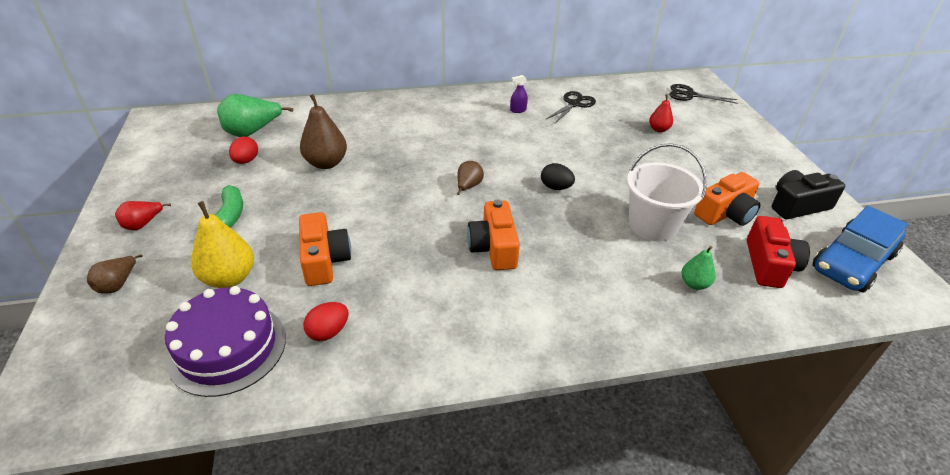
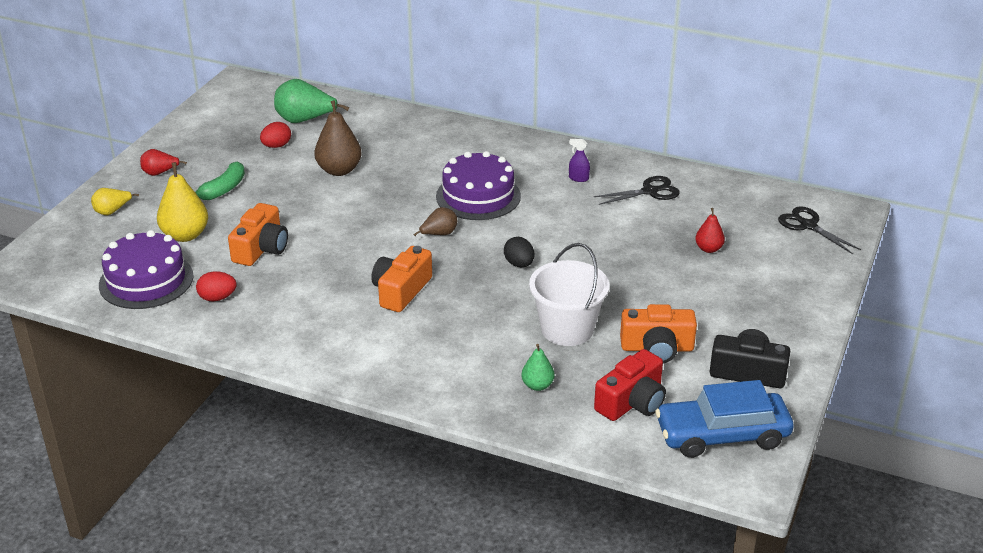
camera: 35 degrees right, 5 degrees down
brown pear [87,254,143,293] -> yellow pear [91,188,139,215]
none -> purple cake [436,151,521,220]

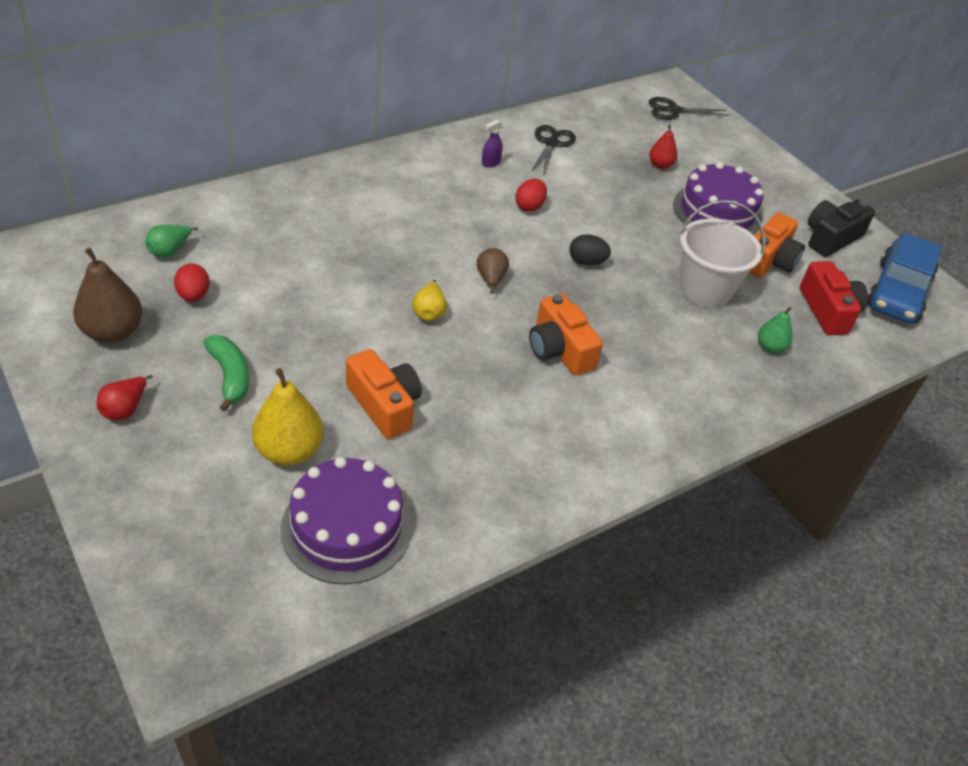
camera: 60 degrees left, 10 degrees up
yellow pear [91,188,139,215] -> yellow pear moved to [412,280,447,321]
red egg [196,271,236,302] -> red egg moved to [515,179,547,212]
green pear [274,79,349,123] -> green pear [145,225,198,258], size x0.57
brown pear [314,100,362,176] -> brown pear moved to [73,248,142,343]
purple cake [436,151,521,220] -> purple cake moved to [673,162,764,235]

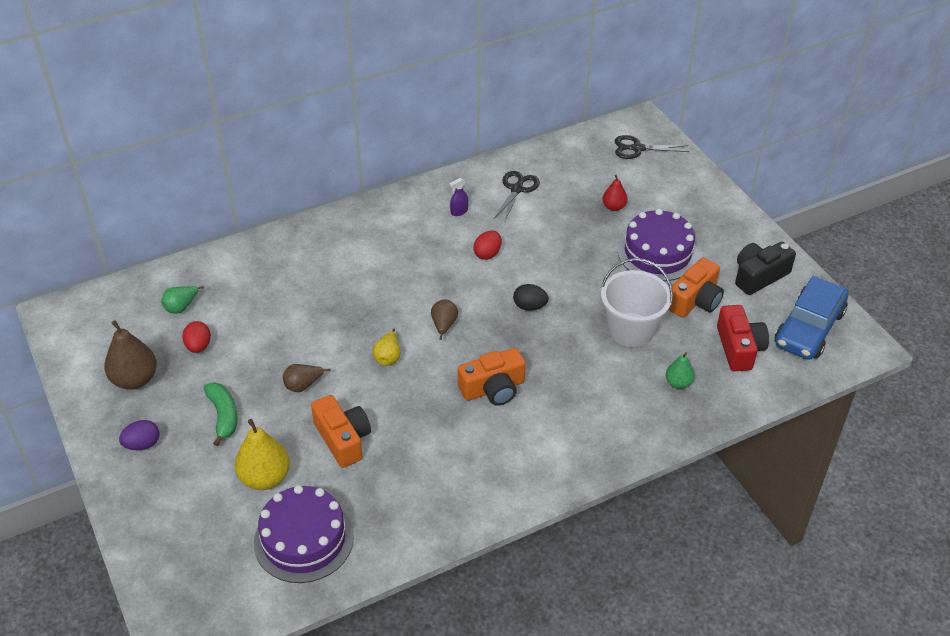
camera: 10 degrees right, 0 degrees up
red pear [97,375,153,420] -> purple egg [119,420,160,450]
orange camera [529,294,603,375] -> orange camera turned 90 degrees counterclockwise [458,348,526,406]
none -> brown pear [283,364,331,392]

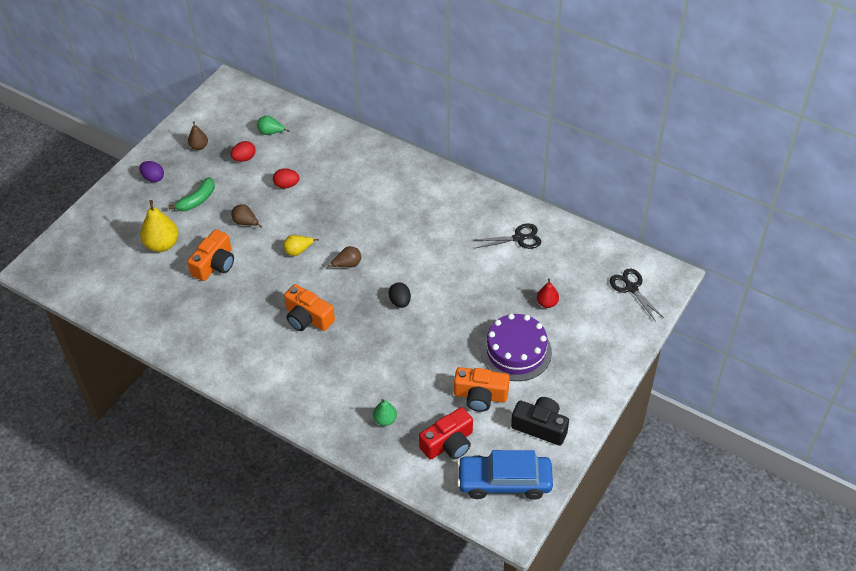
camera: 60 degrees right, 5 degrees up
brown pear [104,320,157,390] -> brown pear [188,122,208,150], size x0.57
purple cake [254,485,354,583] -> none
purple spray bottle [449,178,468,216] -> none
red egg [473,231,502,260] -> red egg moved to [273,168,300,189]
white bucket [601,258,673,347] -> none

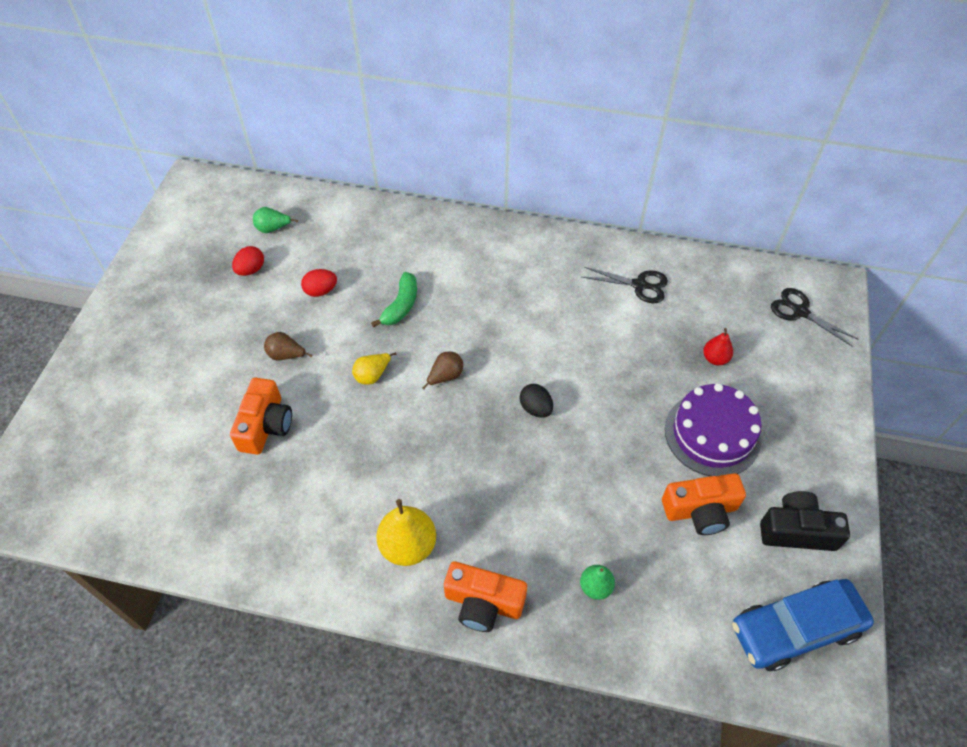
camera: 20 degrees left, 5 degrees up
purple egg [139,161,164,182] -> none
yellow pear [140,200,179,252] -> yellow pear moved to [376,499,436,566]
green banana [168,177,215,211] -> green banana moved to [371,272,417,327]
brown pear [188,122,208,150] -> none
orange camera [284,284,335,331] -> orange camera moved to [444,561,527,632]
red camera [419,407,473,460] -> none
black scissors [476,223,541,249] -> black scissors turned 45 degrees clockwise [582,267,668,303]

